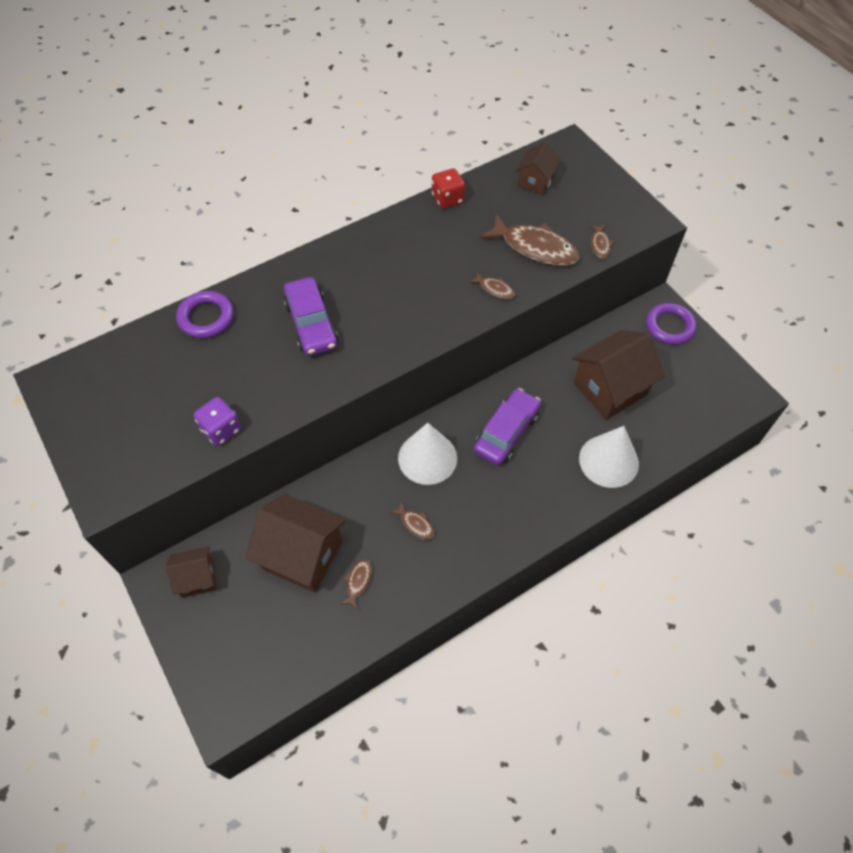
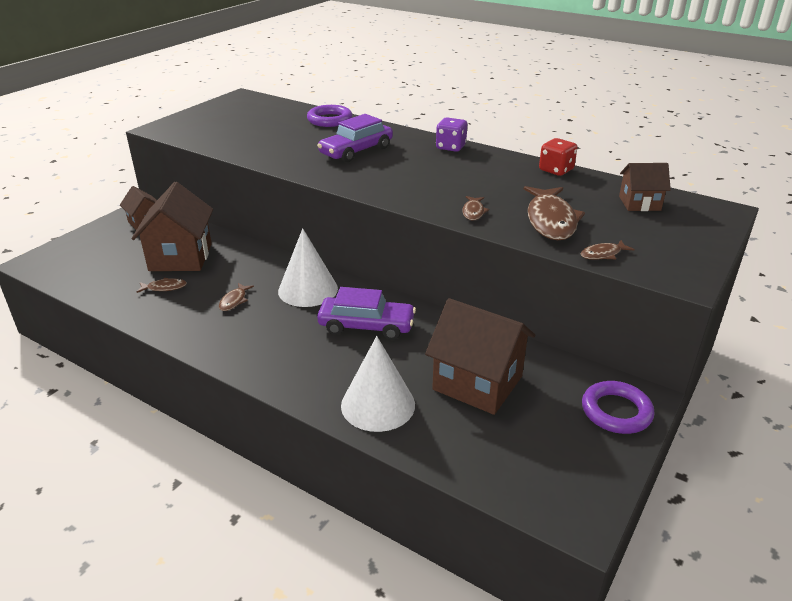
camera: 65 degrees right, 25 degrees down
purple dice [194,397,241,446] -> purple dice moved to [436,118,467,152]

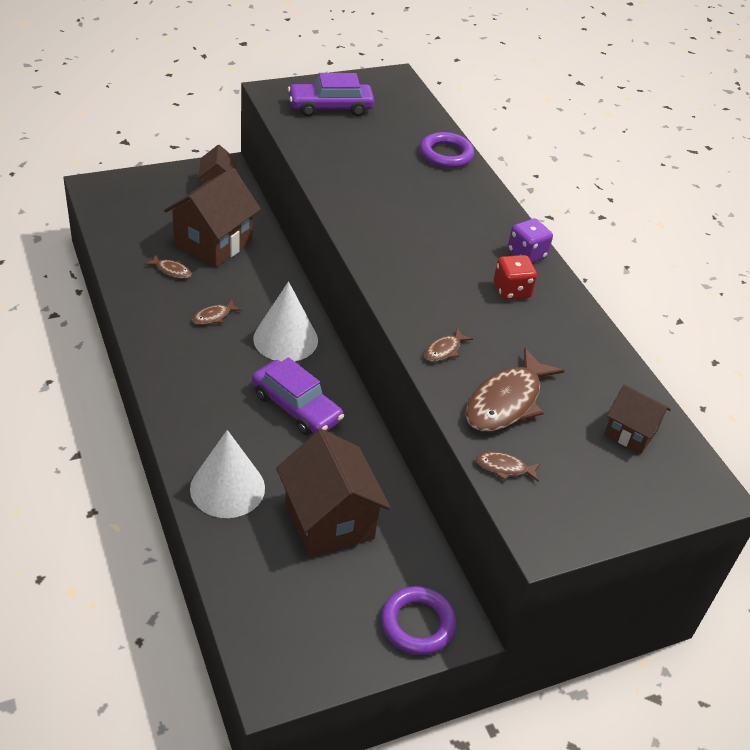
camera: 30 degrees right, 10 degrees up
purple car [317,114,393,162] -> purple car moved to [288,73,375,116]
red dice [539,138,578,176] -> red dice moved to [494,255,537,300]

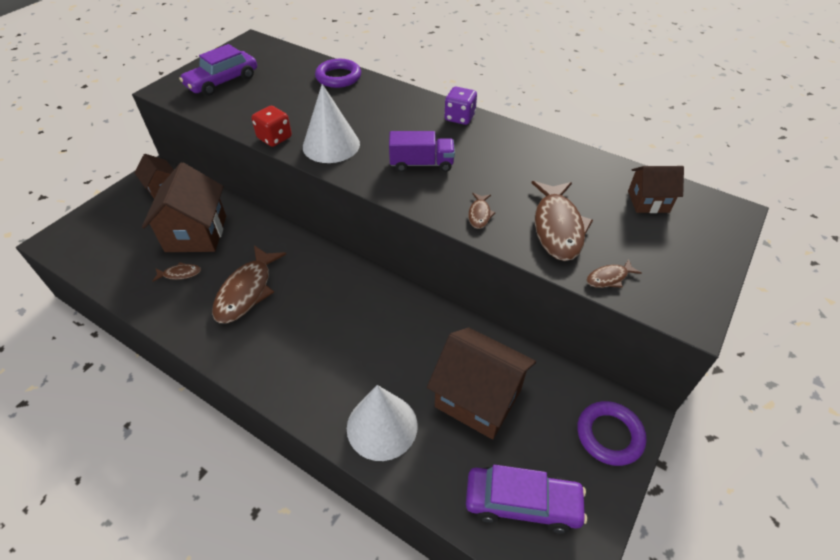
camera: 30 degrees left, 5 degrees up
brown fish [192,300,242,325] -> brown fish [212,245,286,323], size x2.15
purple car [252,357,344,435] -> purple car moved to [466,465,587,534]
white cone [253,281,318,362] -> white cone moved to [303,84,360,163]
red dice [494,255,537,300] -> red dice moved to [251,106,292,147]
none -> purple truck [389,131,455,172]

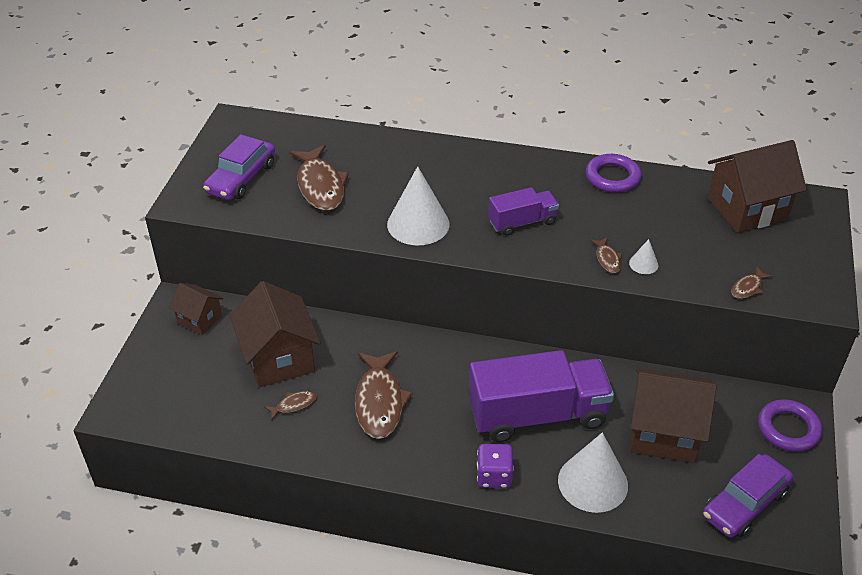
camera: 20 degrees left, 5 degrees down
red dice [251,106,292,147] -> none
purple ring [315,59,361,88] -> purple ring moved to [586,154,641,193]
purple dice [444,87,477,125] -> purple dice moved to [477,444,514,488]
purple car [466,465,587,534] -> purple car turned 150 degrees clockwise [703,454,793,538]
brown fish [532,181,593,261] -> brown fish moved to [289,145,349,211]
brown house [628,166,684,213] -> brown house [708,140,807,233], size x1.79
none -> purple truck [469,350,614,442]
none -> white cone [629,239,658,274]

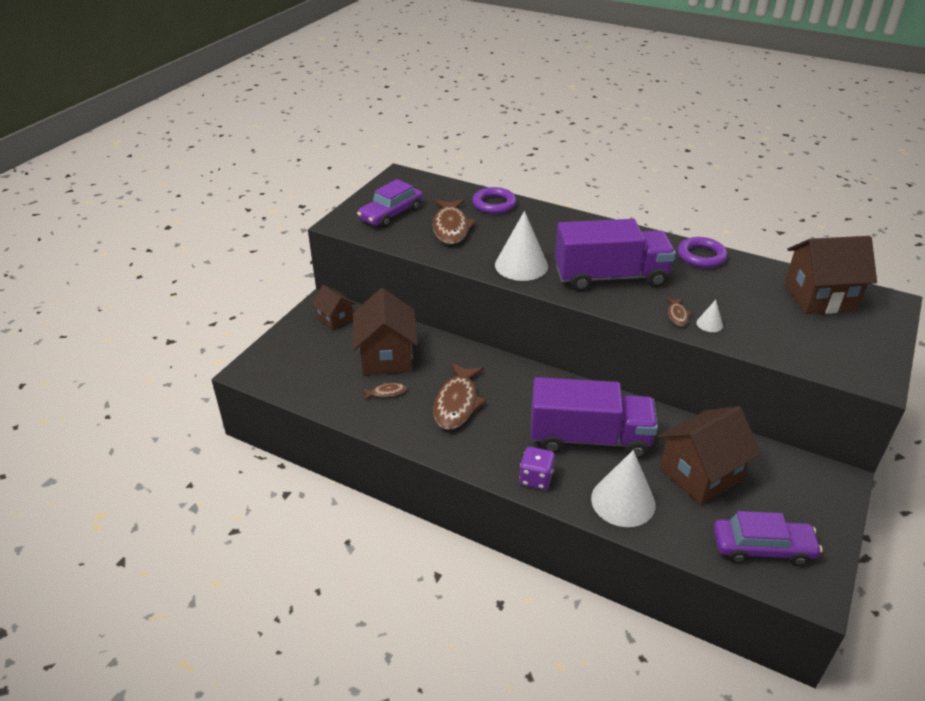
camera: 15 degrees right, 5 degrees down
purple truck [488,187,559,236] -> purple truck [555,219,676,291], size x1.91
brown house [630,368,717,463] -> brown house turned 60 degrees counterclockwise [658,406,761,505]
purple car [703,454,793,538] -> purple car turned 150 degrees counterclockwise [713,511,822,566]
brown fish [731,266,773,299] -> none
purple ring [758,399,822,452] -> purple ring moved to [472,187,517,214]

